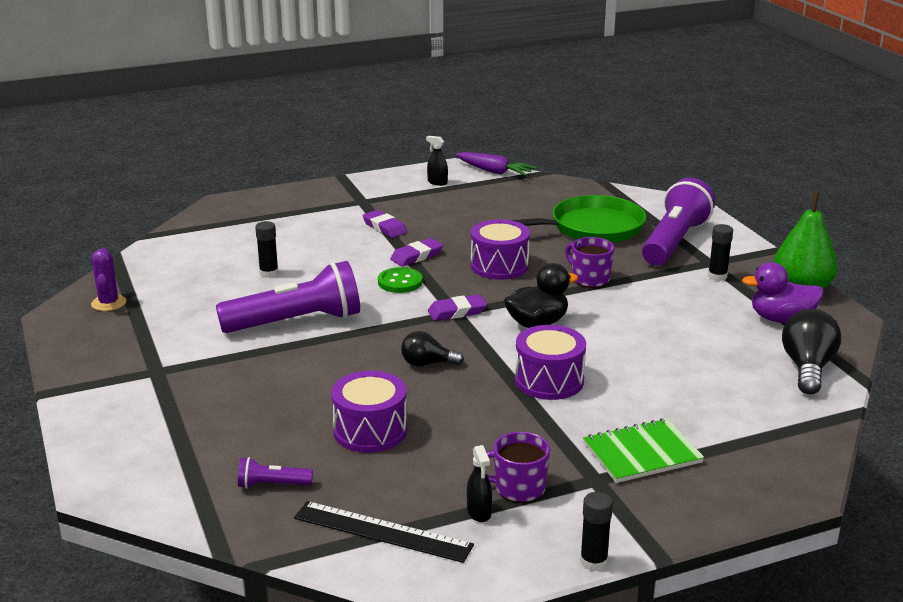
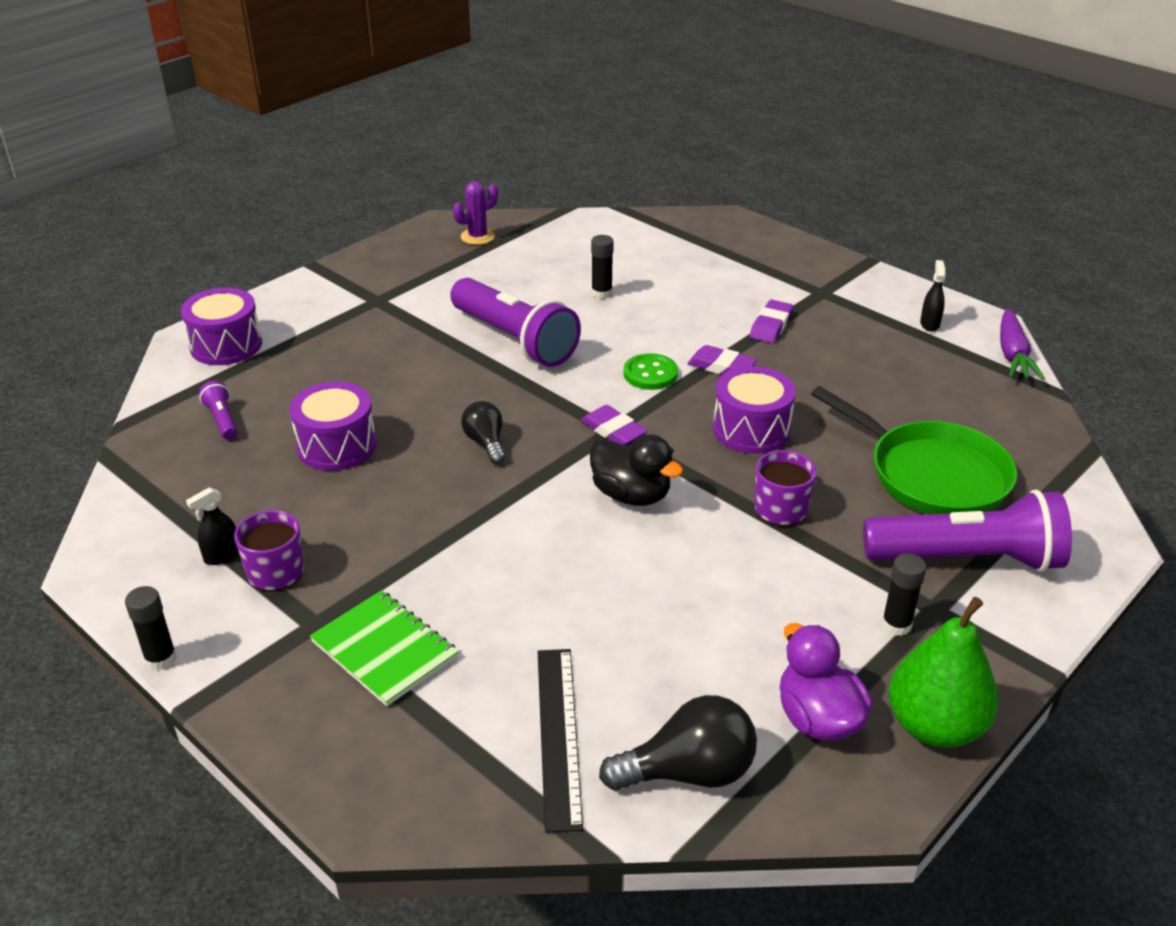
camera: 65 degrees right, 10 degrees up
black ruler [294,501,474,563] -> black ruler moved to [538,649,583,833]
purple drum [515,325,586,400] -> purple drum moved to [181,288,262,365]

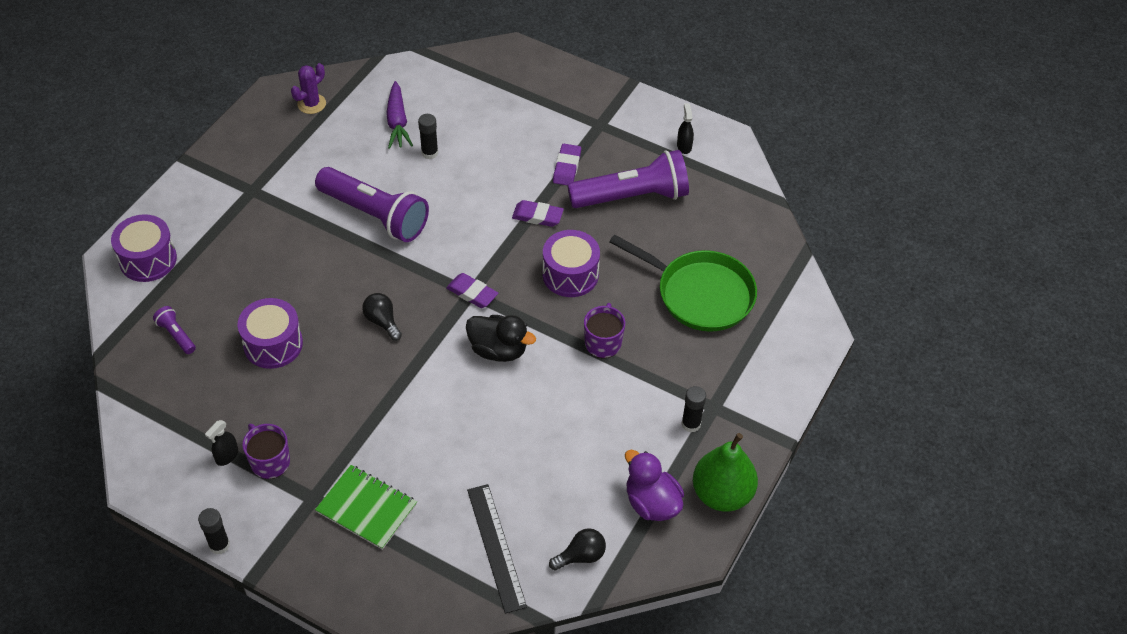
camera: 15 degrees left, 15 degrees up
black light bulb [599,695,757,790] -> black light bulb [549,528,606,570], size x0.62
green button [624,353,678,390] -> none
purple flashlight [863,489,1072,572] -> purple flashlight moved to [568,150,689,208]
purple carrot [1000,309,1045,380] -> purple carrot moved to [386,81,413,149]

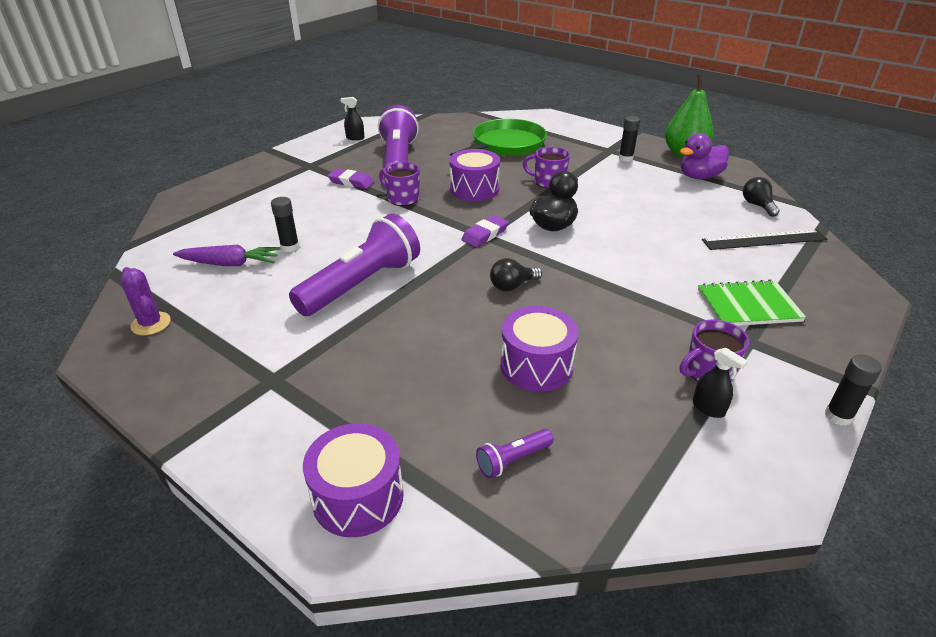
camera: 80 degrees left, 15 degrees down
green notebook [315,465,417,550] -> green notebook turned 45 degrees clockwise [698,280,806,326]
purple eraser [512,200,564,227] -> purple mug [379,162,420,206]

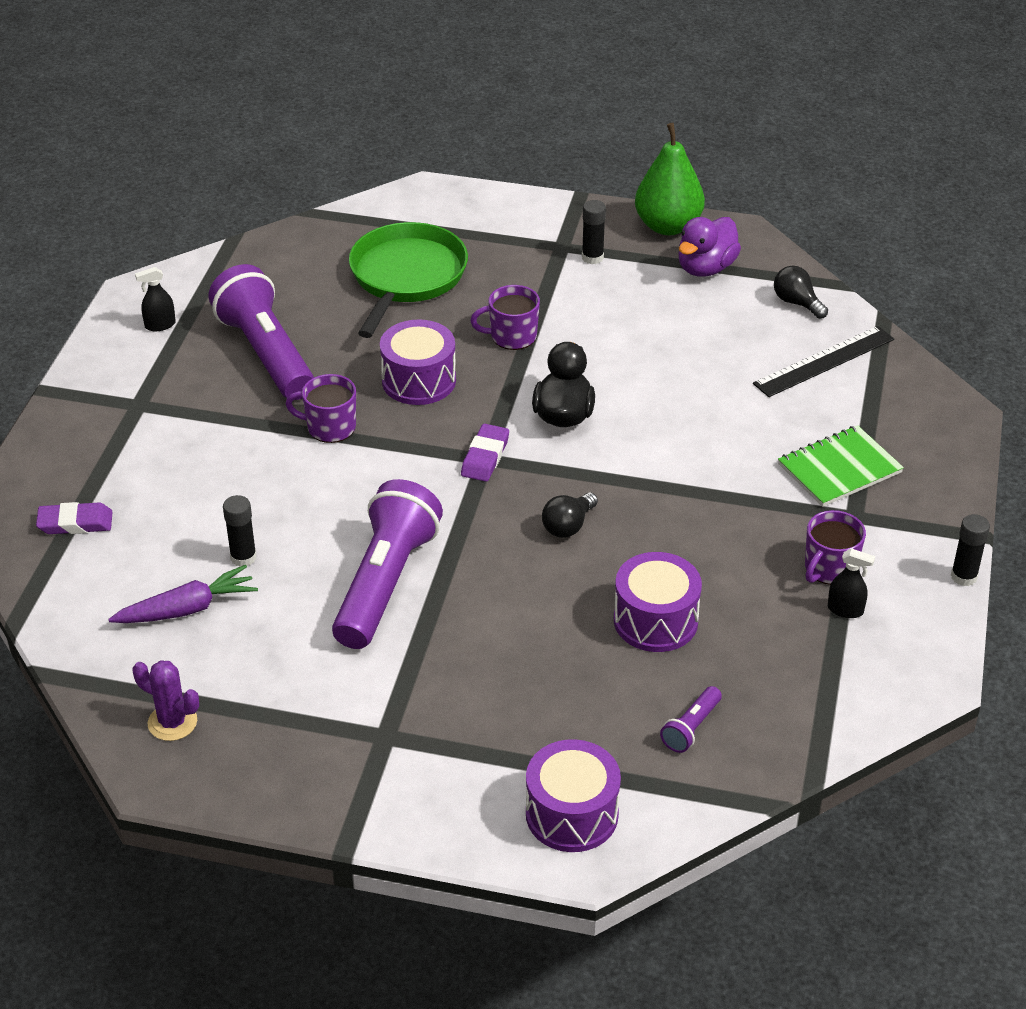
camera: 25 degrees left, 5 degrees up
purple eraser [327,168,374,189] -> purple eraser moved to [36,502,112,534]

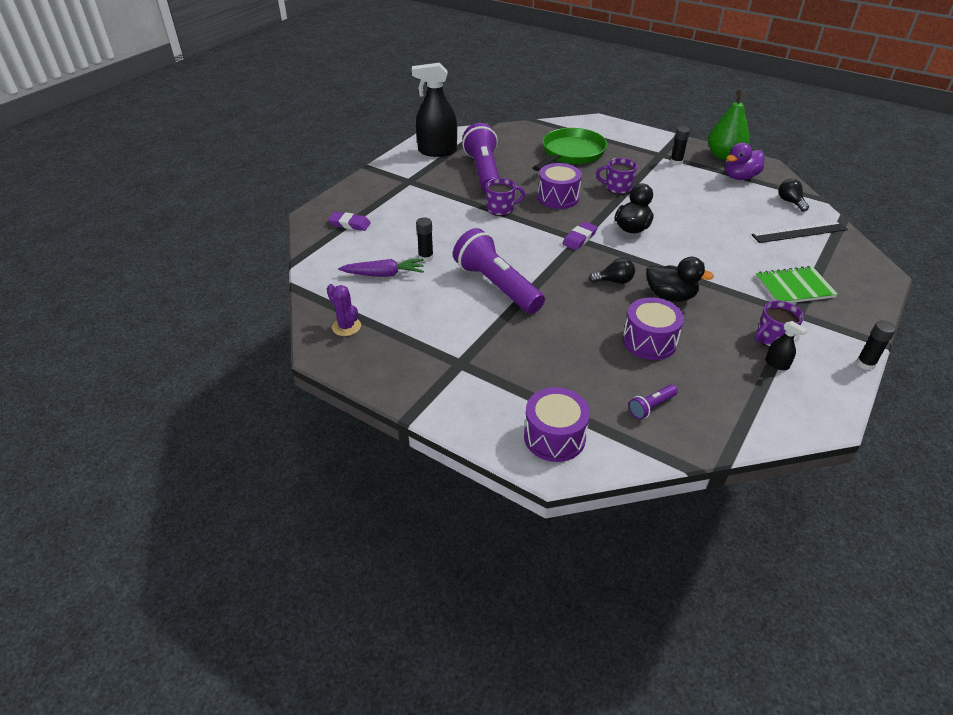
camera: 20 degrees right, 0 degrees up
black spray bottle [135,267,176,331] -> black spray bottle [412,63,457,157], size x2.37
purple mug [286,374,356,443] -> purple mug turned 135 degrees clockwise [486,178,525,216]
purple flashlight [332,479,443,649] -> purple flashlight turned 75 degrees counterclockwise [453,228,545,314]
black light bulb [542,492,598,538] -> black light bulb turned 150 degrees counterclockwise [589,258,635,284]
none -> black duck [646,257,714,301]

